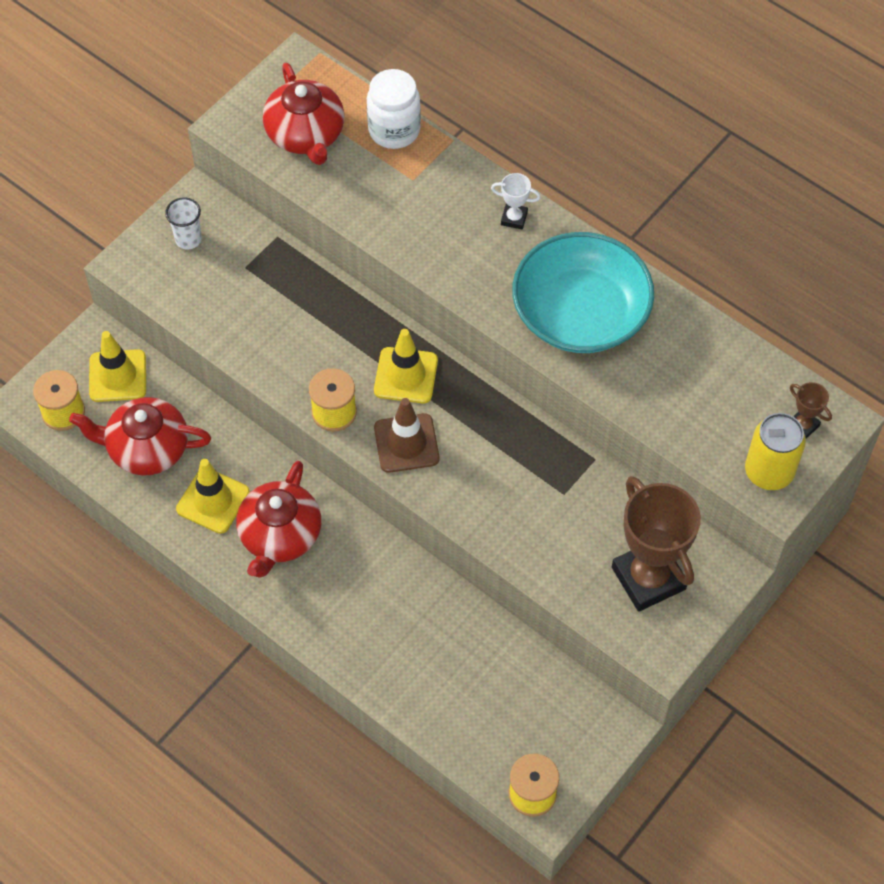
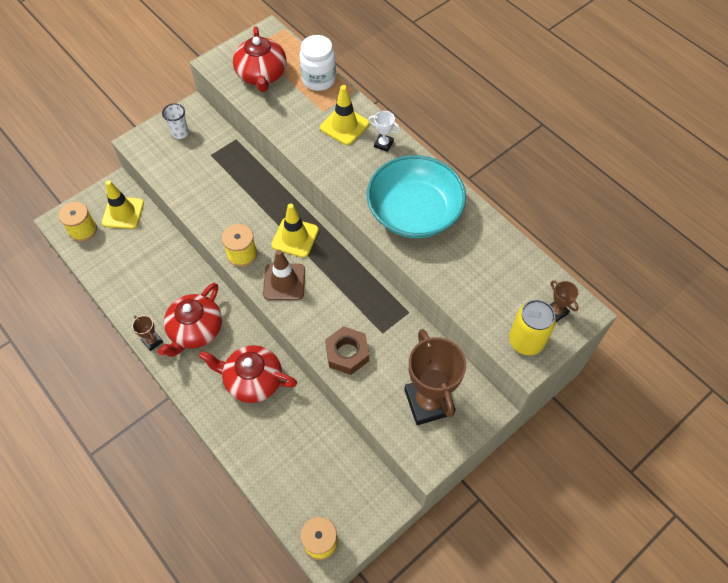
camera: 10 degrees right, 0 degrees up
red teapot [69,397,211,475] -> red teapot moved to [199,345,297,403]
yellow traffic cone [176,459,250,534] -> yellow traffic cone moved to [320,85,369,145]
none -> brown trophy [132,315,163,351]
none -> brown nut [325,326,369,375]

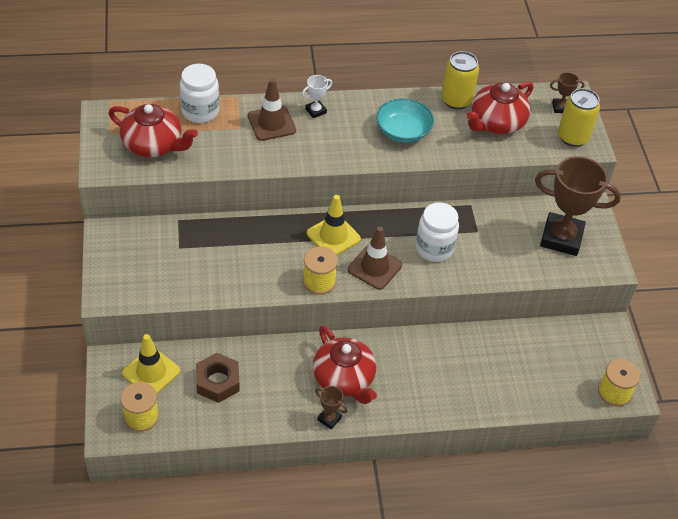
camera: 60 degrees left, 10 degrees down
brown trophy [132,315,163,351] -> brown trophy turned 45 degrees clockwise [315,386,348,429]
white cup [162,103,189,139] -> none
red teapot [199,345,297,403] -> red teapot moved to [466,82,533,134]
yellow traffic cone [320,85,369,145] -> brown traffic cone [248,78,296,141]
brown nut [325,326,369,375] -> brown nut moved to [196,353,240,403]
turquoise bowl [367,155,466,238] -> turquoise bowl [376,98,434,143], size x0.60
none -> white jar [416,203,459,262]
none -> yellow can [441,51,479,109]

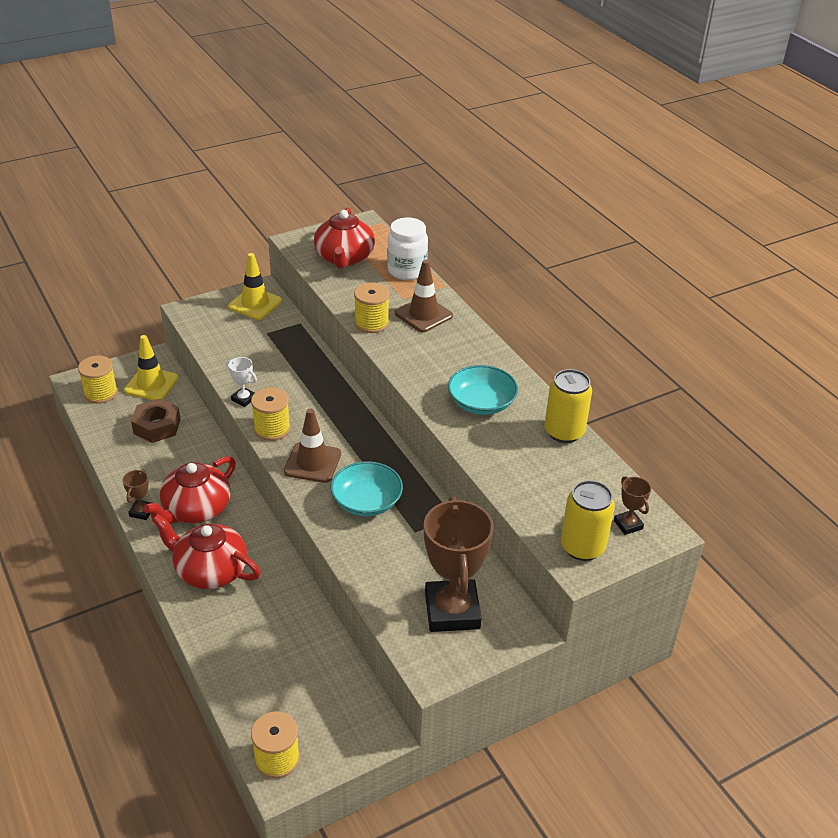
camera: 70 degrees right, 10 degrees down
white trophy [302,75,332,118] -> white trophy moved to [226,357,257,407]
yellow traffic cone [307,195,361,255] -> yellow traffic cone moved to [228,253,282,320]
white jar [416,203,459,262] -> turquoise bowl [330,461,403,516]
red teapot [466,82,533,134] -> red teapot moved to [152,514,261,589]
none -> yellow spool [354,282,390,333]

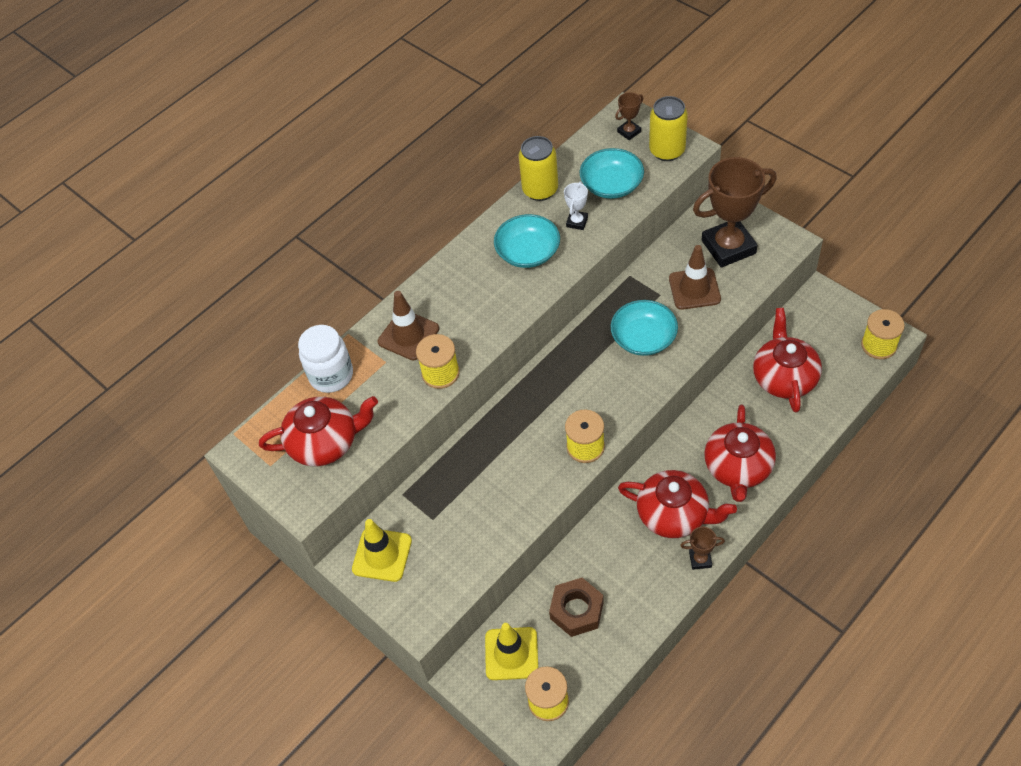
camera: 100 degrees left, 15 degrees up
white trophy [226,357,257,407] -> white trophy moved to [564,182,588,230]
brown traffic cone [284,408,341,483] -> brown traffic cone moved to [669,245,721,310]
none -> turquoise bowl [580,148,644,199]
none -> red teapot [753,308,822,413]

